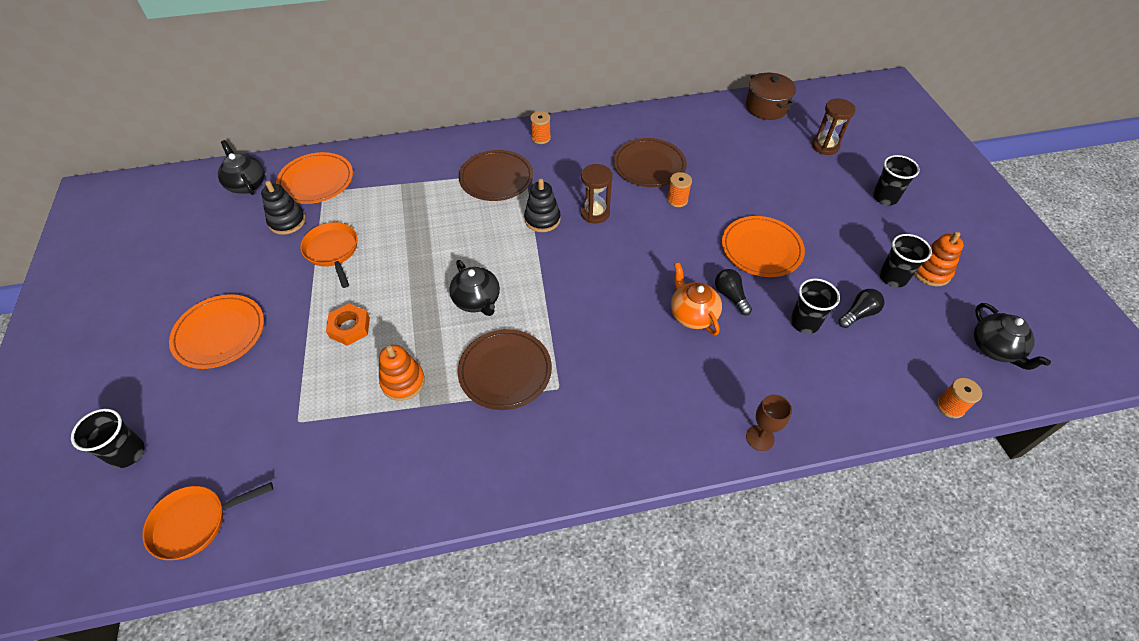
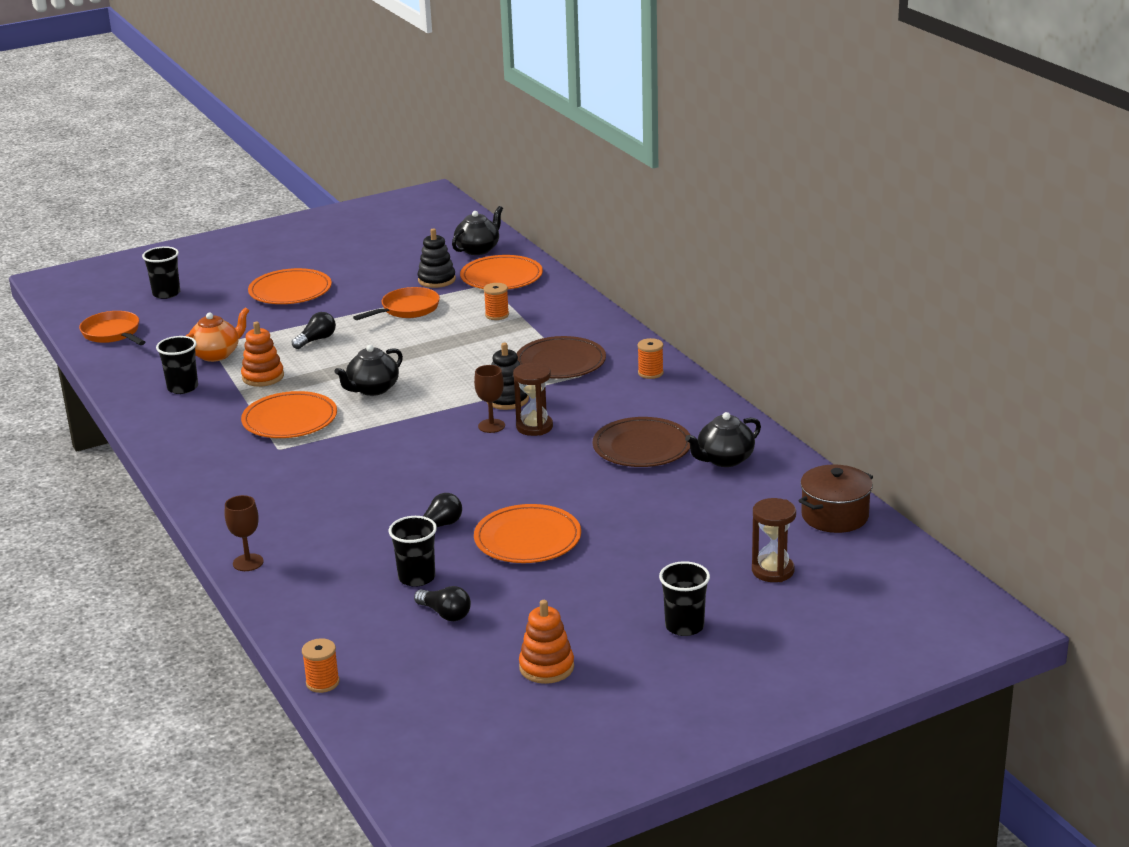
camera: 75 degrees right, 25 degrees down
orange nut [326,304,370,346] -> black light bulb [292,312,336,349]
brown plate [458,329,552,410] -> orange plate [241,391,337,438]
orange spool [667,172,692,207] -> orange spool moved to [484,283,509,320]
orange teapot [671,262,722,335] -> orange teapot moved to [186,307,249,362]
black cup [879,234,932,287] -> black cup moved to [156,336,198,394]
black teapot [974,303,1051,370] -> black teapot moved to [685,412,761,467]
none -> brown goblet [474,365,505,433]

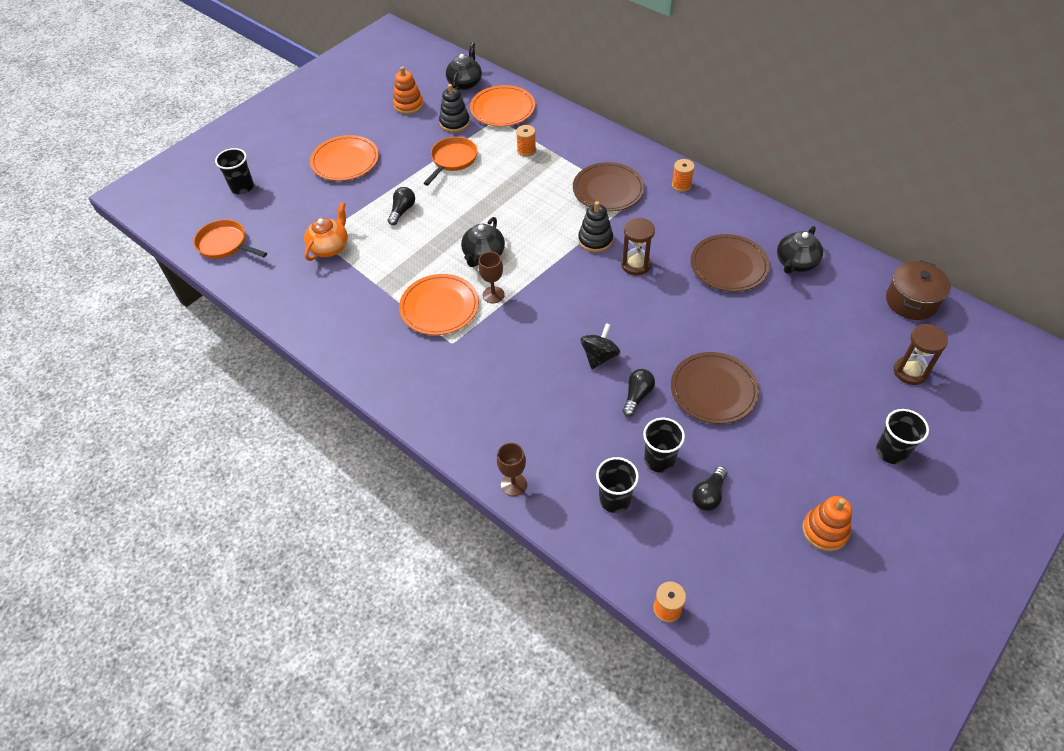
camera: 20 degrees left, 25 degrees up
black cup [156,336,198,394] -> black cup moved to [596,457,639,513]
orange stacking toy [241,322,284,387] -> orange stacking toy moved to [393,66,424,114]
black light bulb [414,586,471,621] -> black light bulb turned 105 degrees clockwise [692,466,727,511]
brown goblet [474,365,505,433] -> brown goblet moved to [478,252,505,303]
orange plate [474,504,581,563] -> brown plate [671,352,759,424]
none -> black spinning top [580,323,620,369]

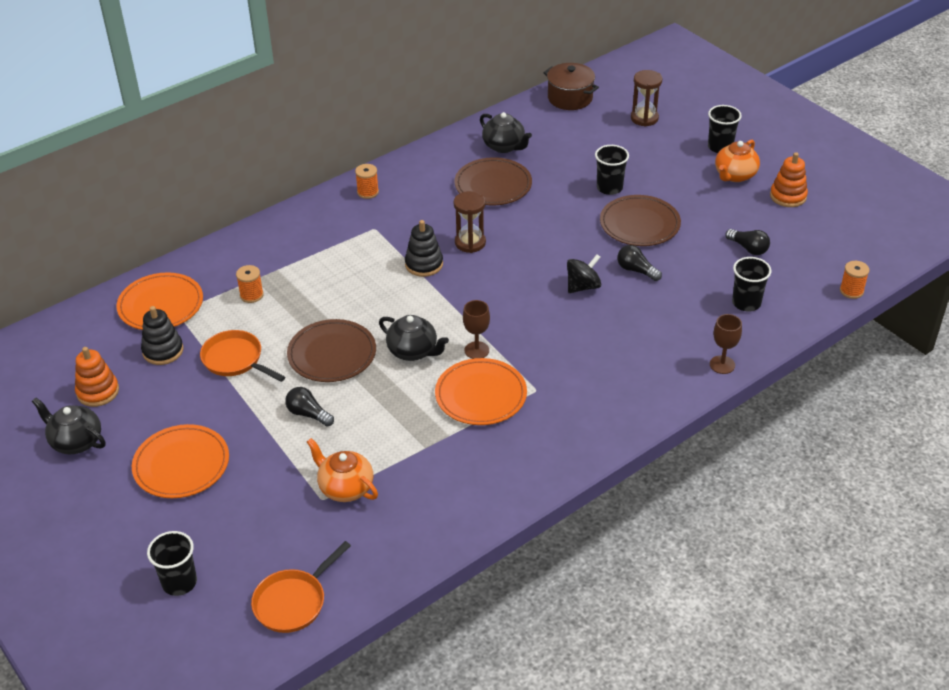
camera: 80 degrees left, 10 degrees down
black teapot [446,43,482,90] -> black teapot moved to [32,398,105,454]
brown plate [573,162,645,212] -> brown plate moved to [287,319,376,382]
black spinning top [580,323,620,369] -> black spinning top turned 105 degrees clockwise [567,254,601,293]
black cup [643,418,685,473] -> black cup moved to [595,145,629,195]
none -> orange teapot [715,140,760,182]

